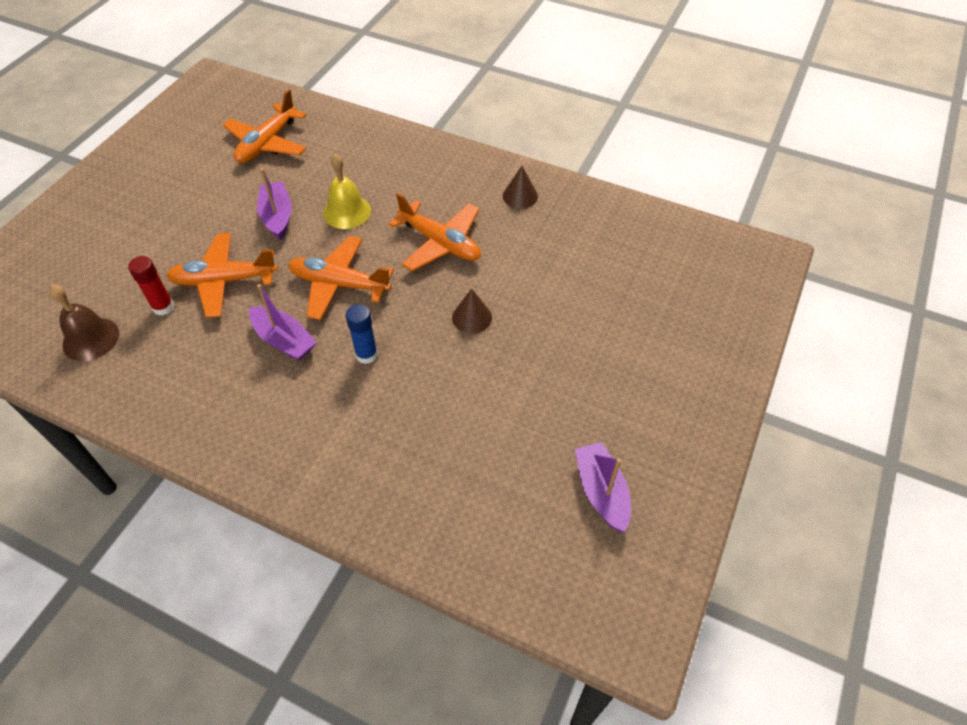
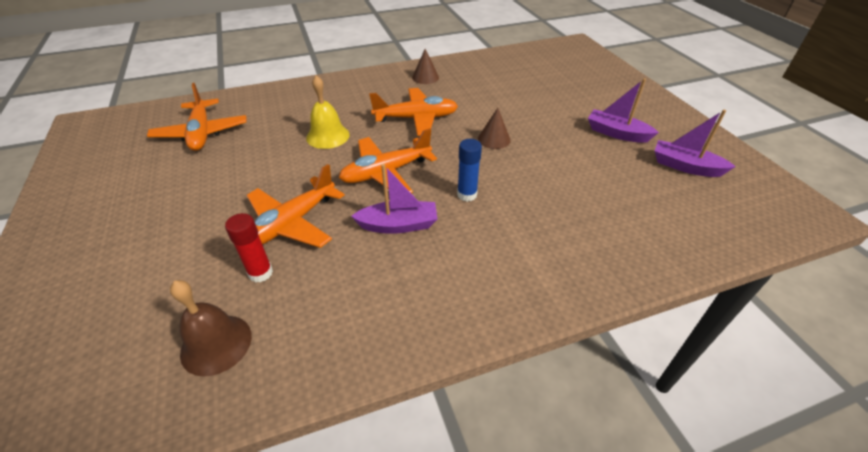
camera: 45 degrees left, 10 degrees down
purple boat [257,168,292,240] -> purple boat moved to [588,78,659,143]

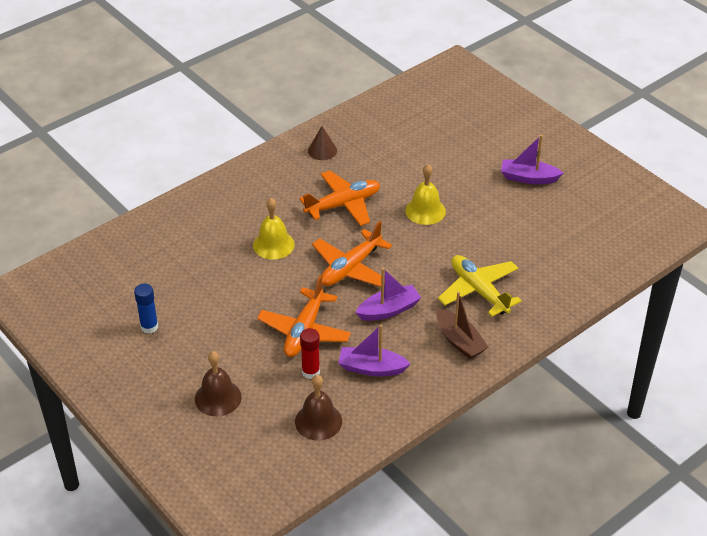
camera: 20 degrees left, 0 degrees up
orange plane [147,83,246,151] -> none
blue glue stick [457,139,482,202] -> blue glue stick moved to [134,283,158,334]
brown cone [478,108,511,149] -> yellow bell [405,164,446,225]
purple boat [655,110,736,177] -> purple boat moved to [338,325,411,376]
none -> brown bell [195,351,242,416]
none -> brown boat [437,292,488,359]
none -> yellow plane [438,255,522,317]

